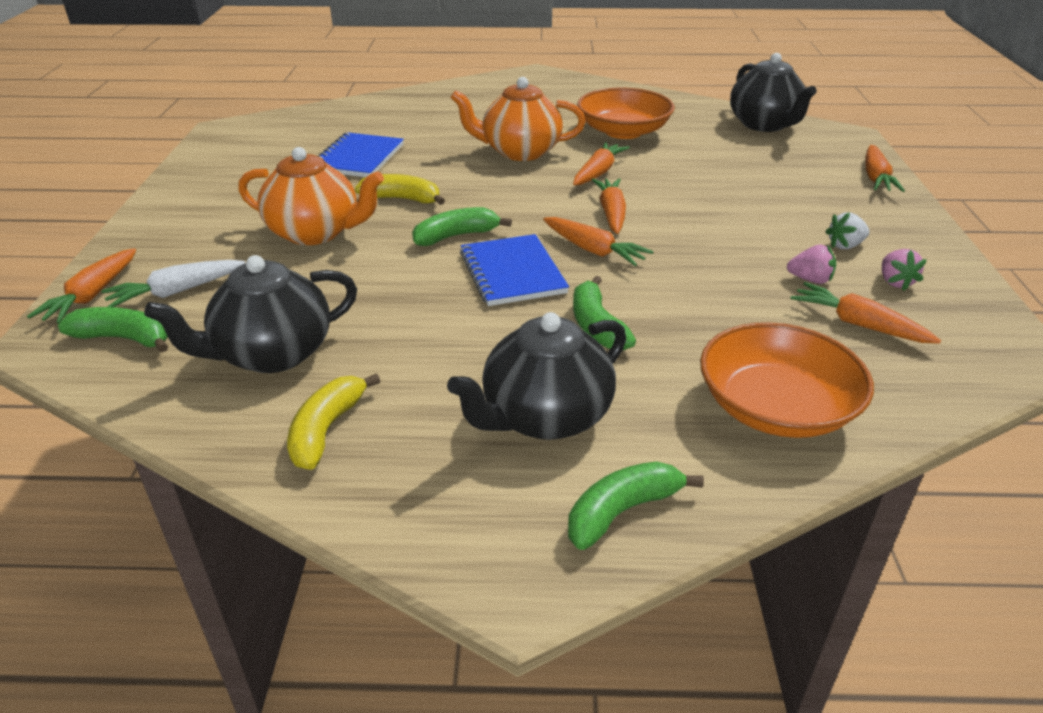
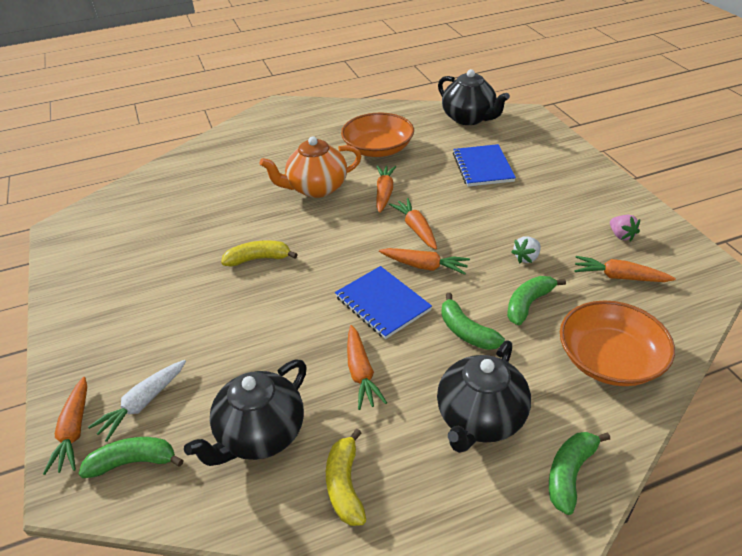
camera: 20 degrees left, 5 degrees up
orange teapot [238,147,384,245] -> none
blue notebook [318,132,404,177] -> blue notebook moved to [453,144,516,186]
green banana [412,207,512,246] -> green banana moved to [507,276,566,325]
pink strawberry [787,244,836,284] -> none
white strawberry [825,212,869,249] -> white strawberry moved to [511,236,541,263]
orange carrot [866,145,905,192] -> orange carrot moved to [347,325,387,410]

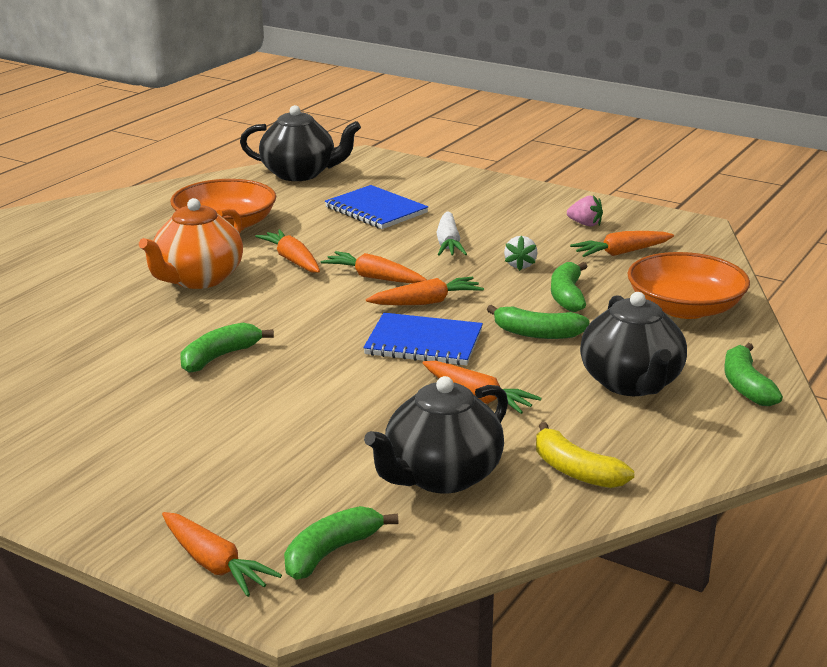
camera: 40 degrees left, 15 degrees down
white carrot [88,360,186,442] -> white carrot moved to [436,211,467,256]
black teapot [184,359,307,466] -> black teapot turned 45 degrees clockwise [364,376,508,493]
yellow banana [221,240,298,267] -> green banana [180,323,274,373]

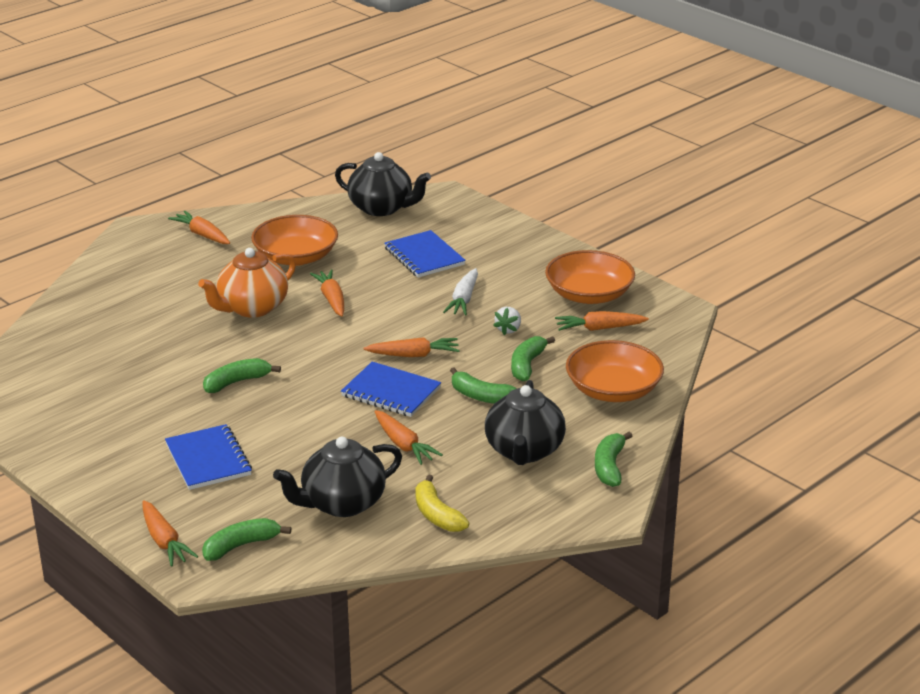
camera: 15 degrees right, 5 degrees up
orange carrot [321,251,427,284] -> orange carrot moved to [168,211,230,244]
pink strawberry [567,195,603,227] -> orange bowl [545,250,635,304]
none -> blue notebook [165,424,252,490]

